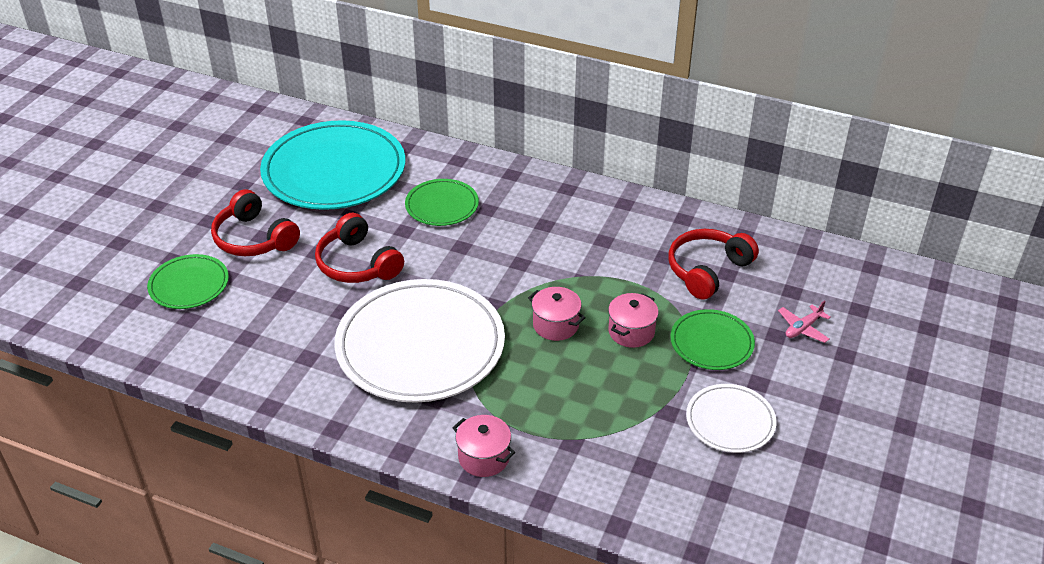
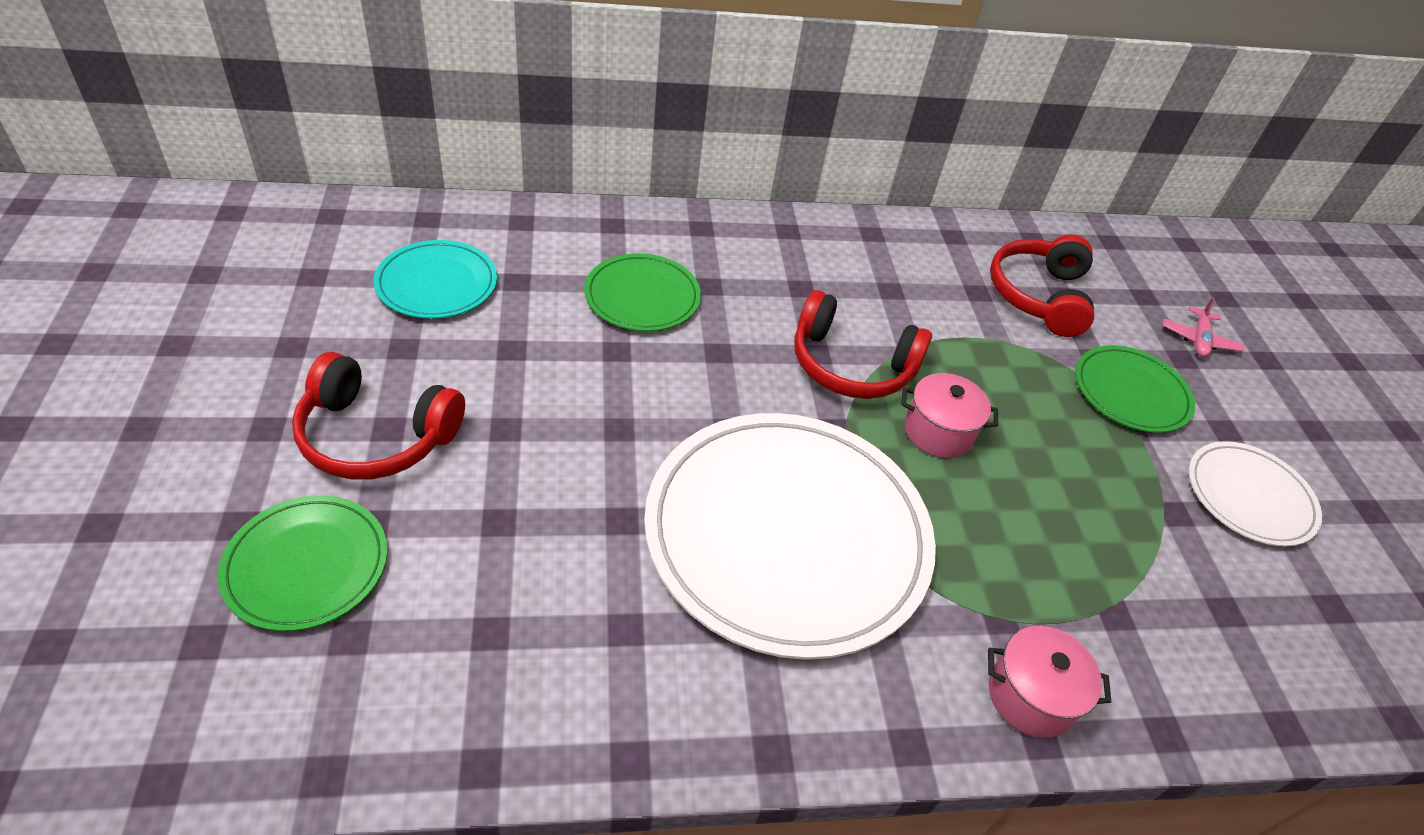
camera: 35 degrees left, 5 degrees up
turquoise plate [260,120,405,210] -> turquoise plate [374,240,497,319], size x0.50
red headphones [315,213,404,283] -> red headphones moved to [794,290,932,399]
pink pot [608,293,659,348] -> none

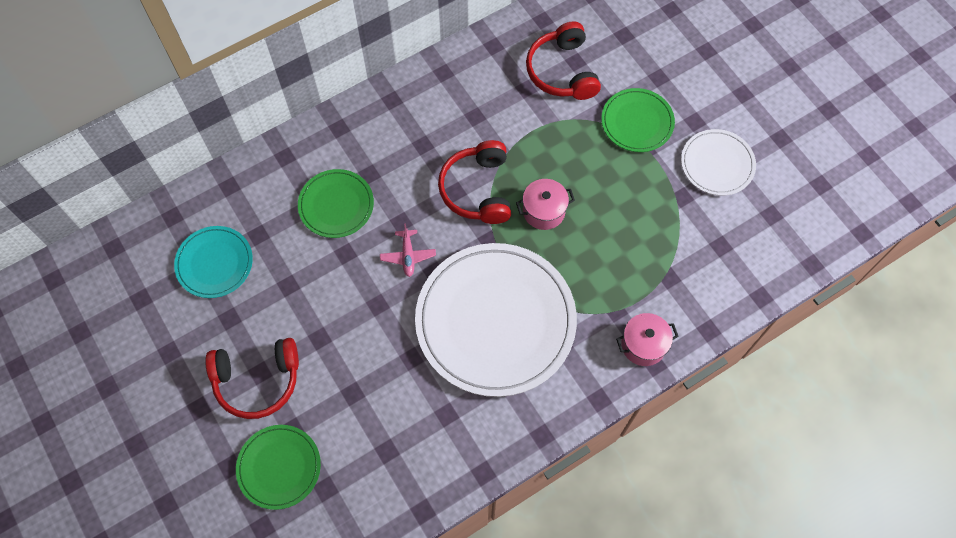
camera: 20 degrees left, 20 degrees up
red headphones [794,290,932,399] -> red headphones turned 90 degrees clockwise [438,140,511,224]
pink plane [1163,297,1244,357] -> pink plane moved to [380,224,436,277]

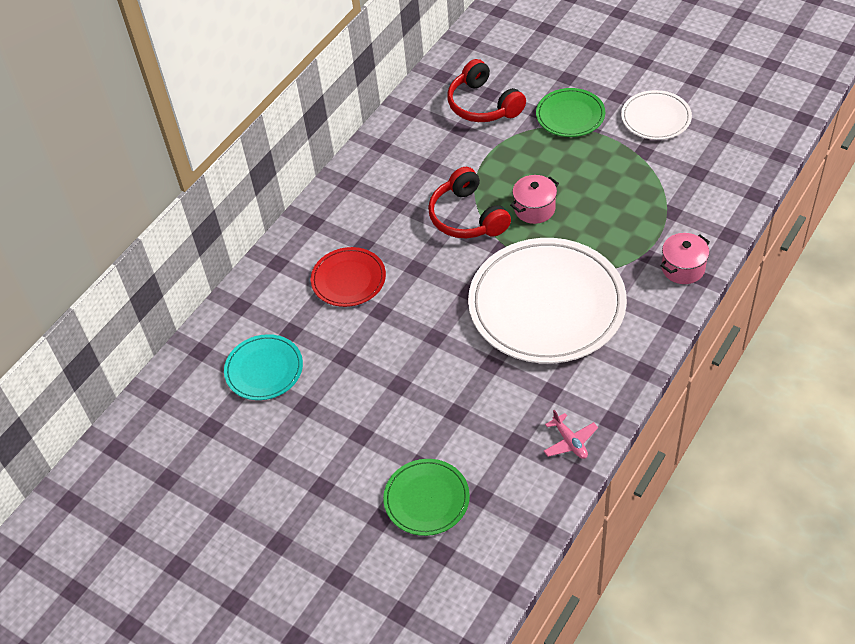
camera: 20 degrees left, 15 degrees down
red headphones [205,338,299,419] -> none
green plate [298,169,374,238] -> red plate [311,247,386,307]
pink plane [380,224,436,277] -> pink plane moved to [544,410,598,459]

